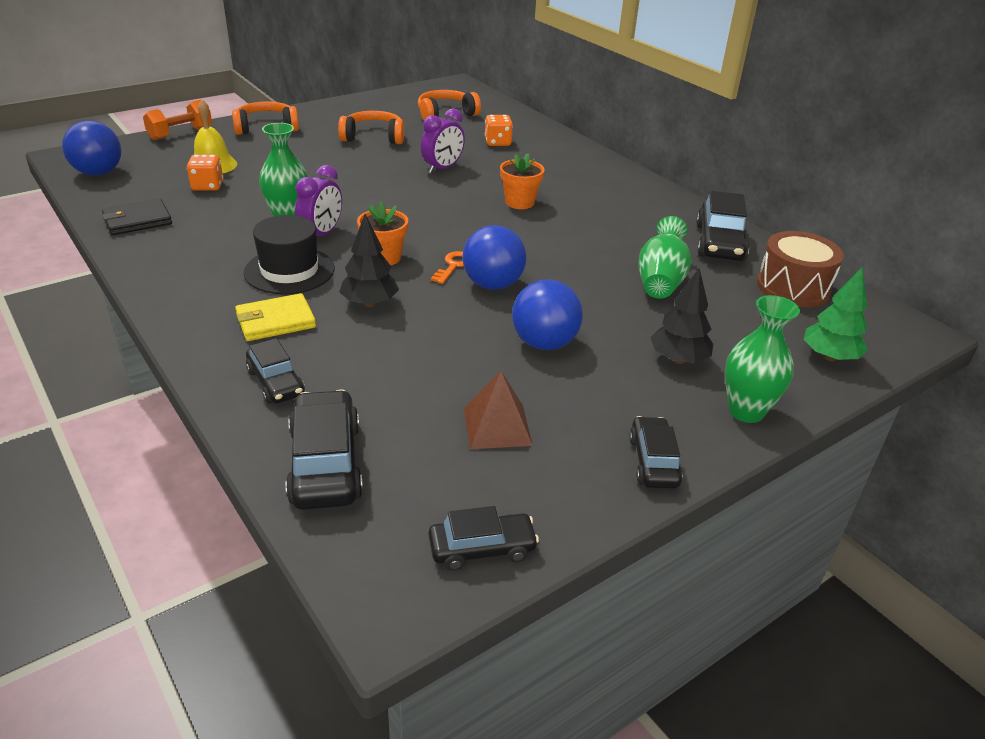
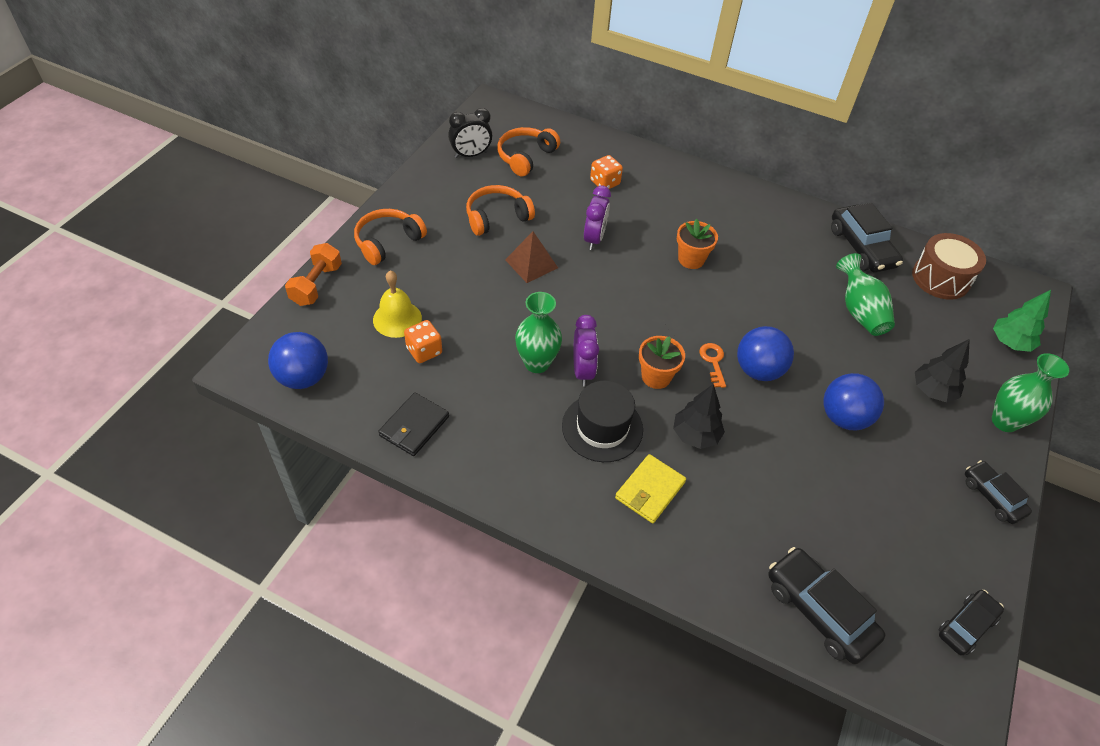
camera: 30 degrees left, 15 degrees up
black car [246,338,305,404] -> none
brown pyramid [464,371,533,449] -> brown pyramid moved to [505,231,558,283]
none -> black clock [448,108,492,158]

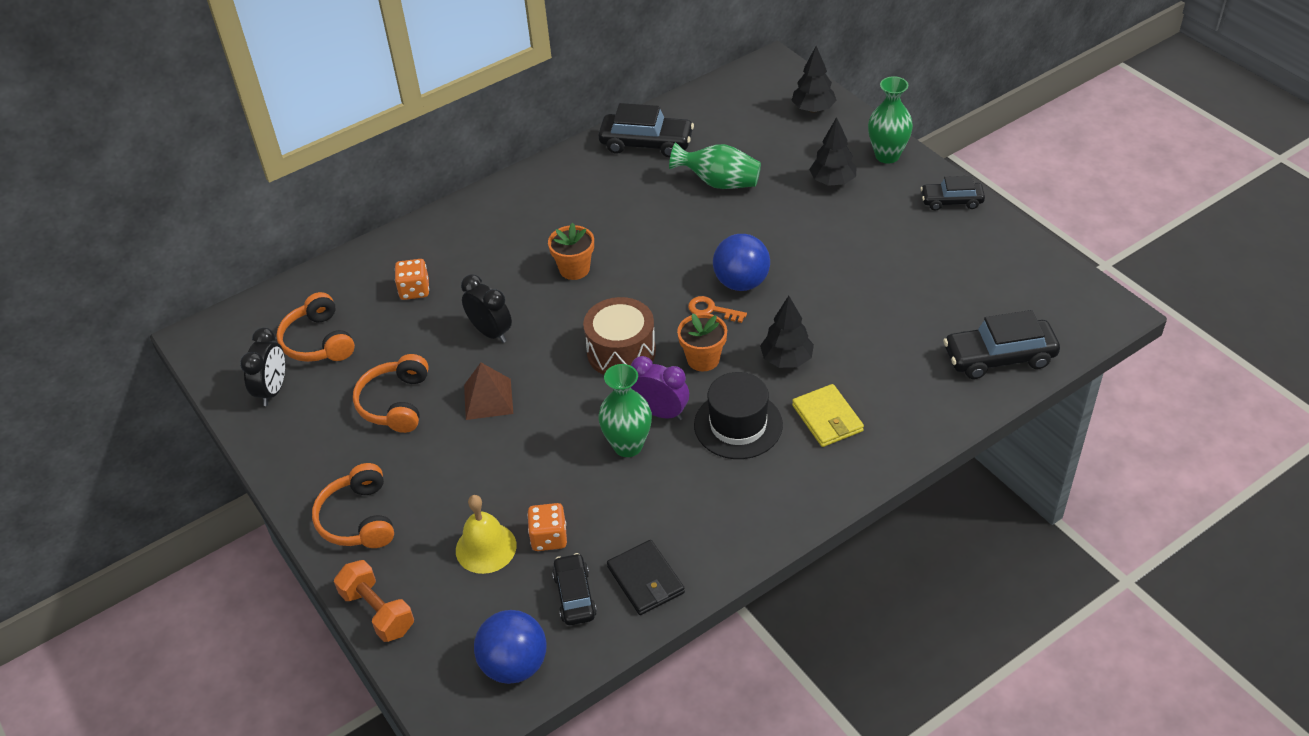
camera: 55 degrees left, 5 degrees down
purple clock [584,185,611,250] -> black clock [461,274,512,343]
blue ball [823,373,884,431] -> none
brown drum [912,233,986,300] -> brown drum moved to [583,297,656,375]
black car [939,590,1004,655] -> black car moved to [552,553,597,625]
green tree [993,290,1051,352] -> black tree [791,46,837,113]

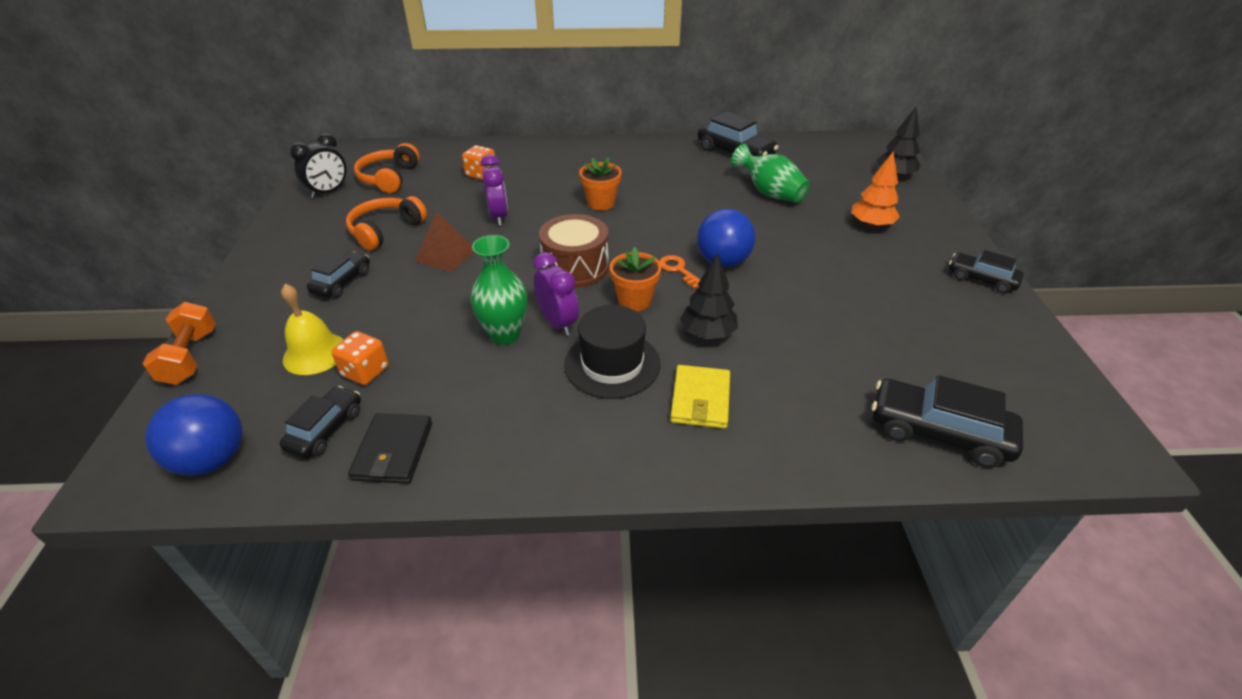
camera: 30 degrees right, 5 degrees down
orange headphones [312,463,394,548] -> none
black clock [461,274,512,343] -> purple clock [480,154,508,226]
black tree [809,117,857,186] -> orange tree [851,151,900,228]
green vase [868,76,913,164] -> none
none -> black car [307,251,370,298]

